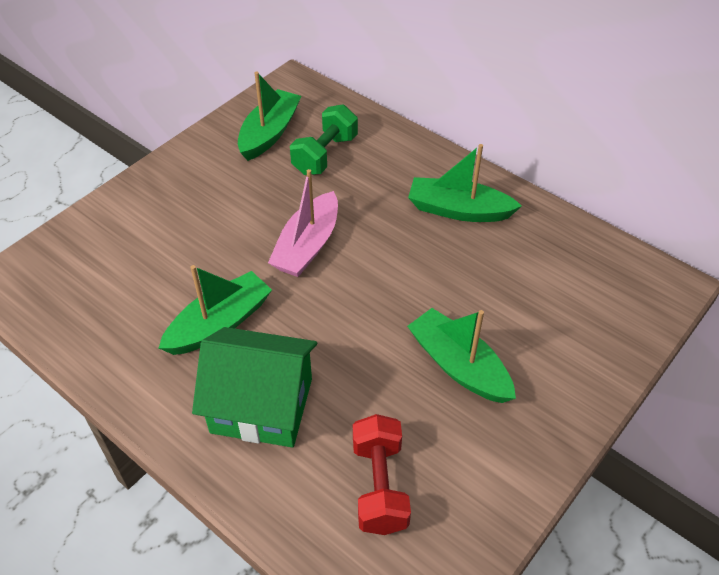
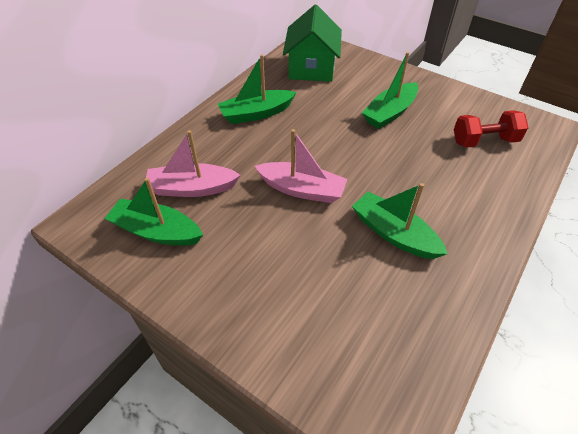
camera: 95 degrees left, 0 degrees up
green house [192,327,317,447] -> green house moved to [283,4,342,82]
green dumbbell [290,104,358,175] -> pink boat [146,130,241,197]
green boat [408,144,522,222] -> green boat turned 60 degrees clockwise [218,54,296,124]

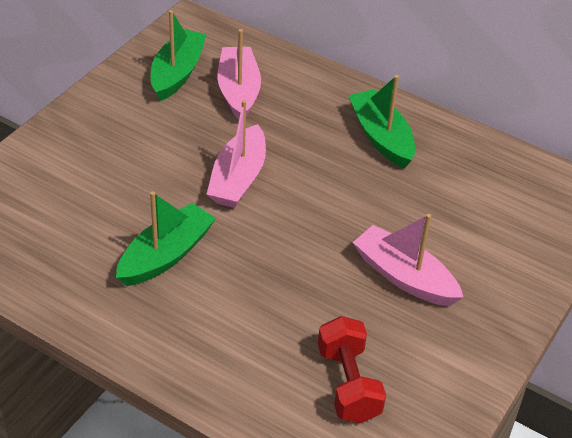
camera: 85 degrees right, 5 degrees down
green house [283,4,342,82] -> none
green boat [362,52,418,129] -> pink boat [353,214,464,306]

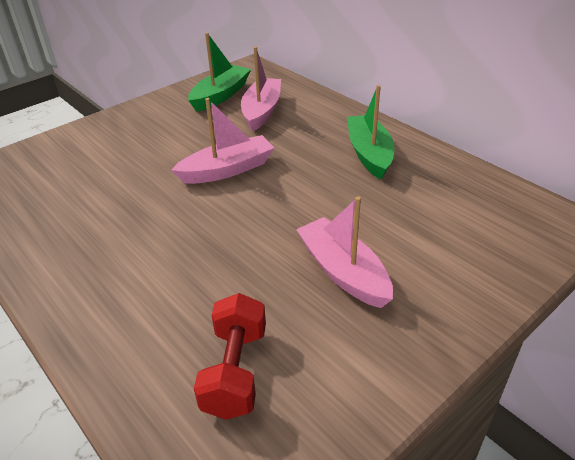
camera: 20 degrees right, 5 degrees down
green boat [116,191,216,286] -> none
pink boat [207,100,266,208] -> pink boat turned 150 degrees counterclockwise [171,98,274,184]

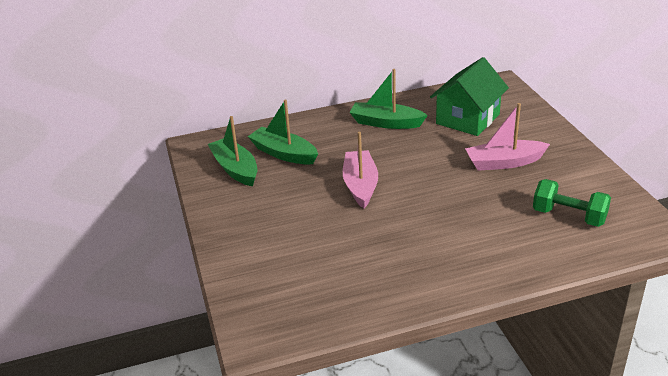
camera: 65 degrees left, 5 degrees down
red dumbbell [194,293,266,420] -> green dumbbell [533,179,611,227]
pink boat [241,47,281,131] -> green boat [248,100,318,164]
none -> green house [430,57,509,136]

